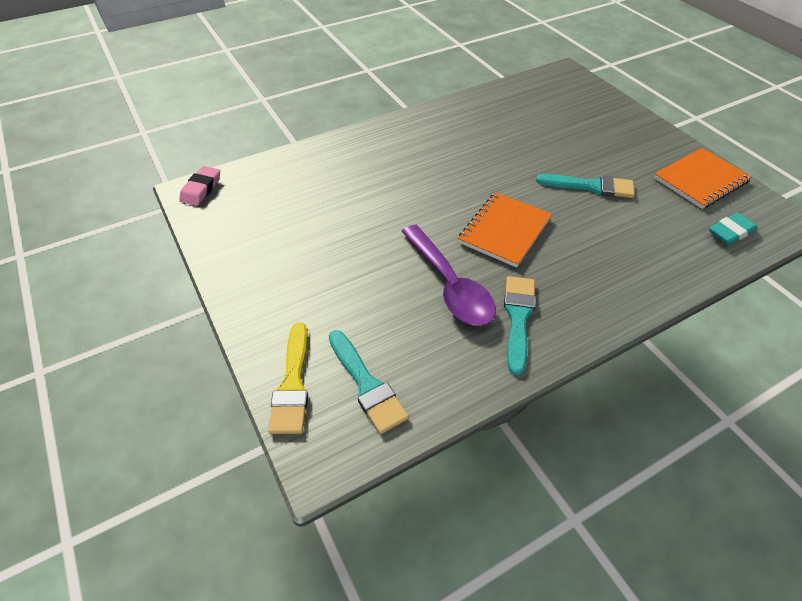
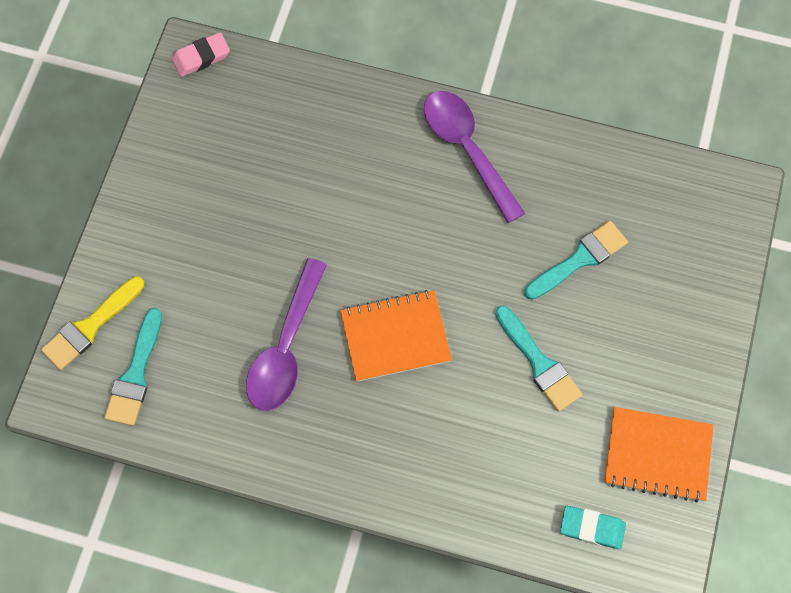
camera: 45 degrees right, 20 degrees up
turquoise brush [504,276,536,375] -> turquoise brush moved to [524,221,628,300]
none -> purple spoon [424,91,525,223]

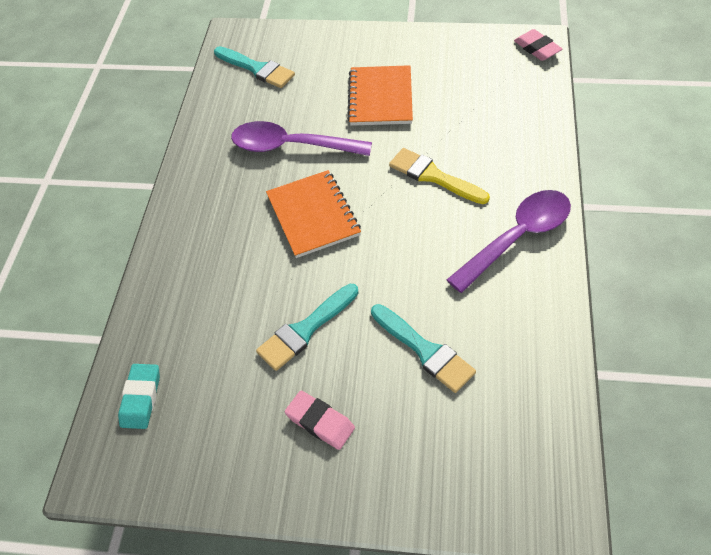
camera: 85 degrees right, 15 degrees down
yellow brush [41,276,145,370] -> yellow brush moved to [389,148,490,204]
turquoise brush [104,308,162,426] -> turquoise brush turned 150 degrees counterclockwise [214,46,295,88]
orange notebook [604,407,714,503] -> orange notebook moved to [347,65,413,126]
none -> pink eraser [285,390,355,450]

